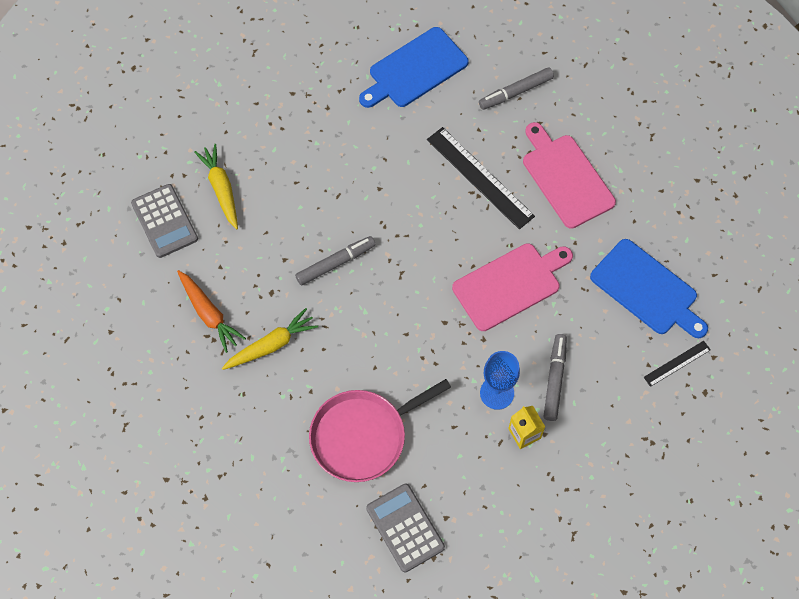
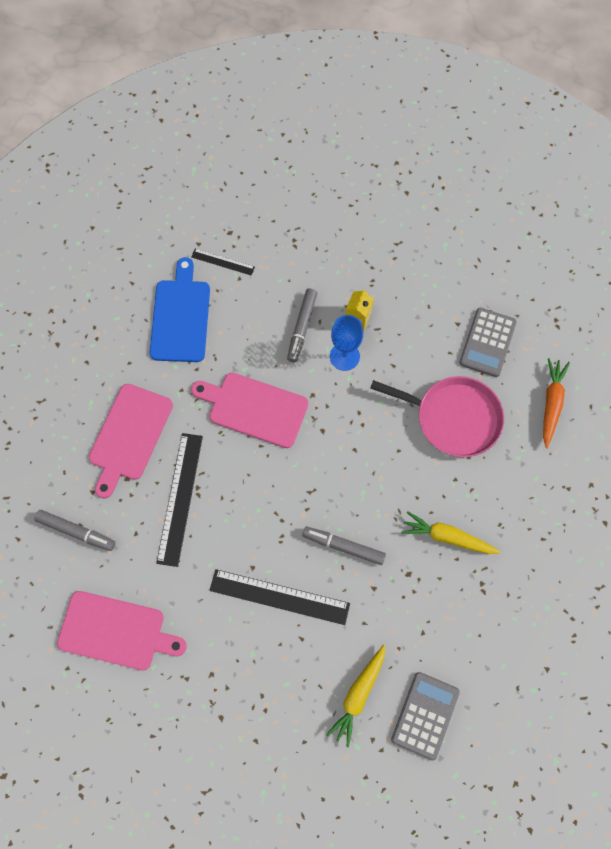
camera: 130 degrees left, 5 degrees up
orange carrot [177,270,246,353] -> orange carrot moved to [543,358,570,448]
blue cutting board [359,27,469,108] -> pink cutting board [57,591,187,670]
grey marker [543,334,567,421] -> grey marker turned 45 degrees counterclockwise [287,288,317,362]
none -> black ruler [209,569,350,625]

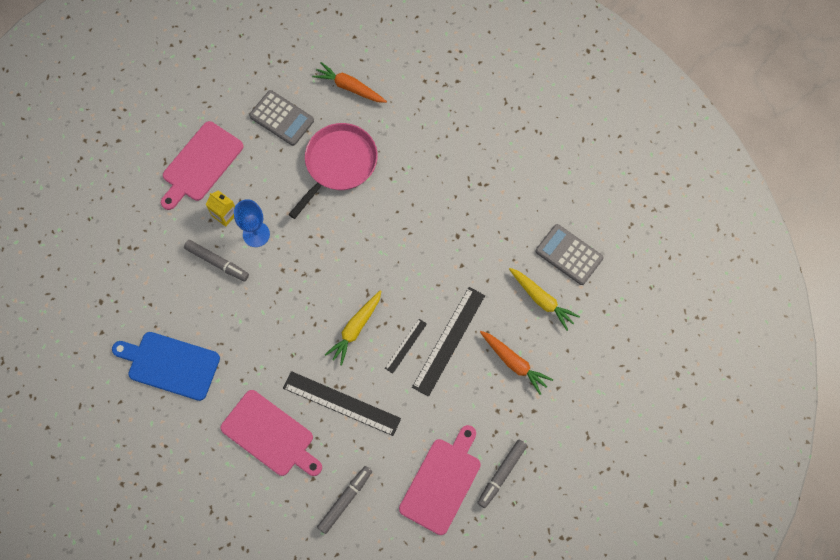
camera: 75 degrees left, 0 degrees up
black ruler [191,249,255,276] -> black ruler moved to [385,319,427,374]
pink cutting board [191,373,308,448] -> pink cutting board moved to [161,121,244,210]
grey marker [302,527,386,565] -> grey marker moved to [477,439,527,508]
yellow carrot [401,511,501,554] -> yellow carrot moved to [325,290,381,365]
none -> orange carrot [480,331,553,395]

